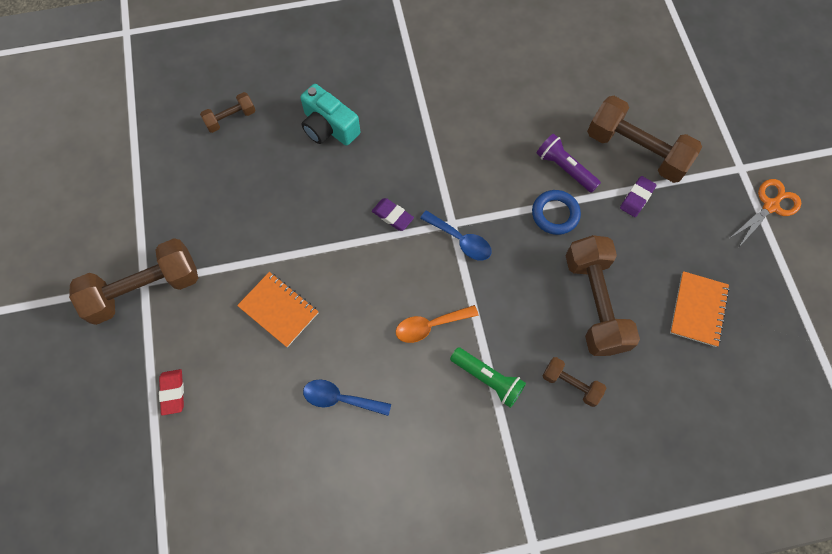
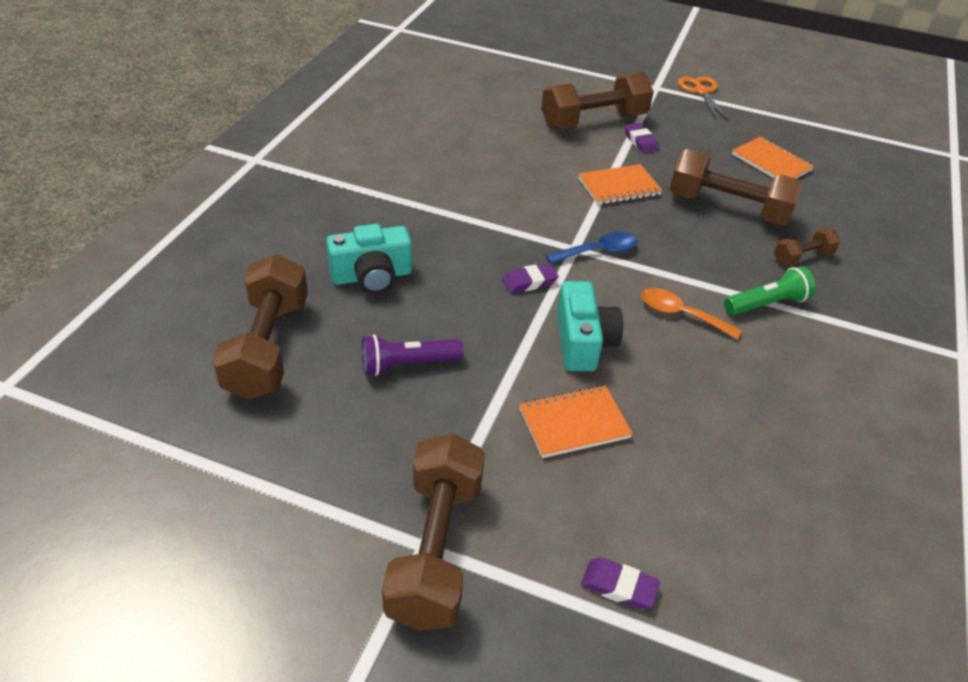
camera: 60 degrees left, 25 degrees down
red eraser [159,369,184,415] -> purple eraser [581,557,660,609]
brown dumbbell [200,92,256,133] -> brown dumbbell [212,254,308,400], size x1.98
blue spoon [303,379,391,416] -> none
orange spoon [396,305,478,343] -> orange spoon turned 105 degrees clockwise [641,288,742,339]
blue ring [532,190,581,235] -> orange notebook [578,164,663,205]
purple flashlight [536,134,601,193] -> purple flashlight moved to [362,335,463,376]
none -> turquoise camera [557,281,623,371]

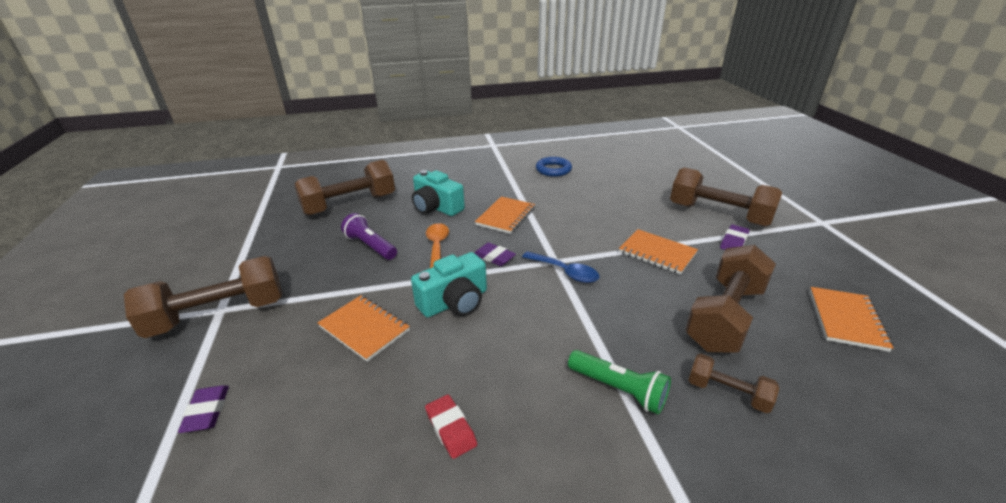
camera: 60 degrees right, 10 degrees down
orange spoon [641,288,742,339] -> orange spoon moved to [426,223,449,268]
brown dumbbell [670,149,803,225] -> brown dumbbell turned 45 degrees clockwise [685,245,776,353]
orange scissors [678,76,728,120] -> none
none -> red eraser [425,394,477,459]
none -> orange notebook [475,196,535,234]
none -> blue ring [536,157,572,177]

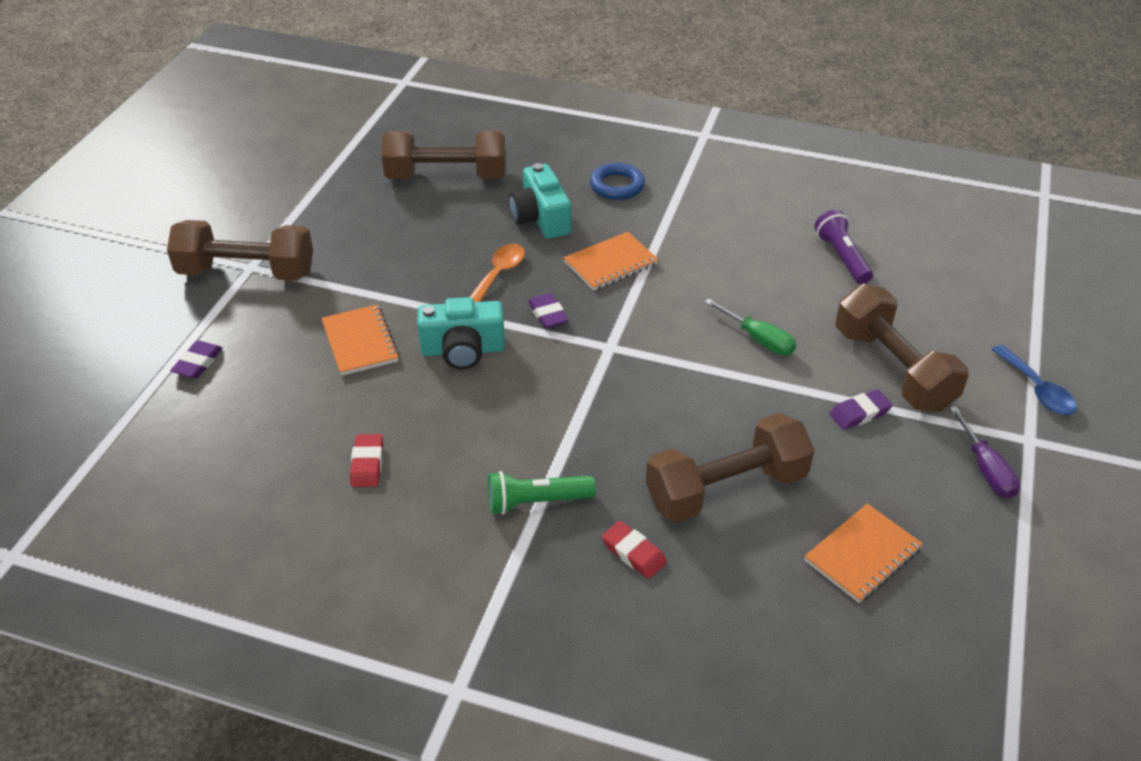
camera: 30 degrees right, 10 degrees up
purple flashlight [341,213,397,260] -> purple flashlight moved to [814,210,873,284]
blue spoon [522,251,600,283] -> blue spoon moved to [991,345,1077,415]
blue ring [536,157,572,177] -> blue ring moved to [590,163,645,200]
green flashlight [568,350,671,415] -> green flashlight turned 105 degrees clockwise [488,471,595,515]
orange notebook [619,229,698,275] -> none
brown dumbbell [689,354,779,413] -> red eraser [602,521,667,579]
none -> green screwdriver [704,298,796,355]
none -> purple screwdriver [949,407,1020,498]

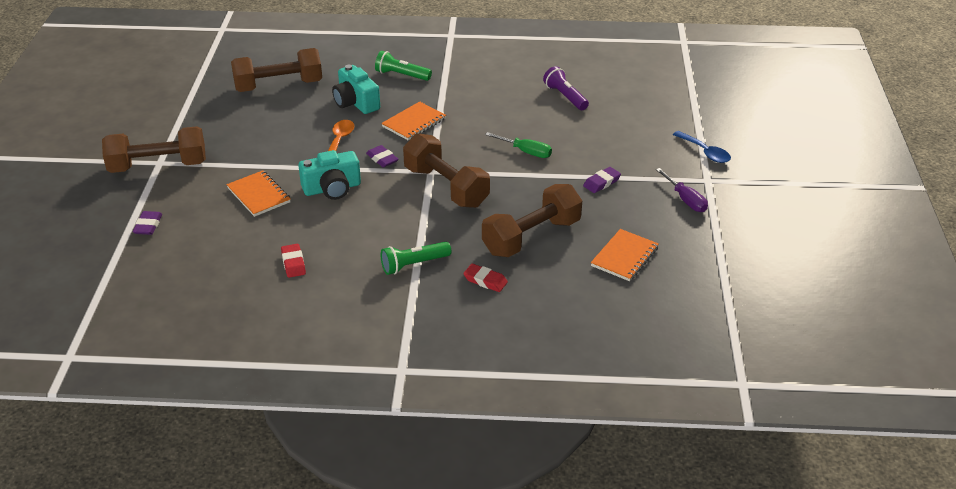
camera: 15 degrees left, 5 degrees down
blue ring [590,163,645,200] -> green flashlight [375,51,432,81]
brown dumbbell [836,284,969,412] -> brown dumbbell moved to [403,133,490,208]

